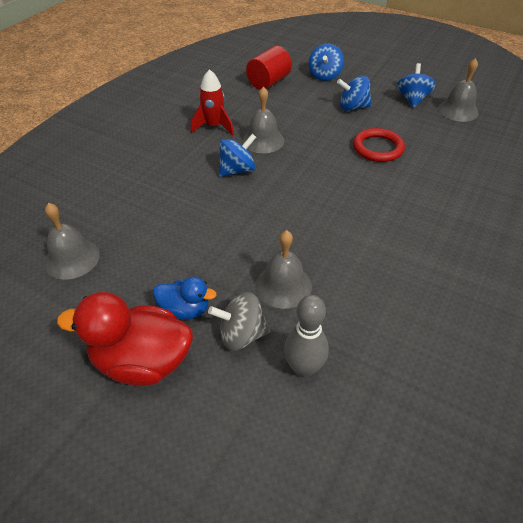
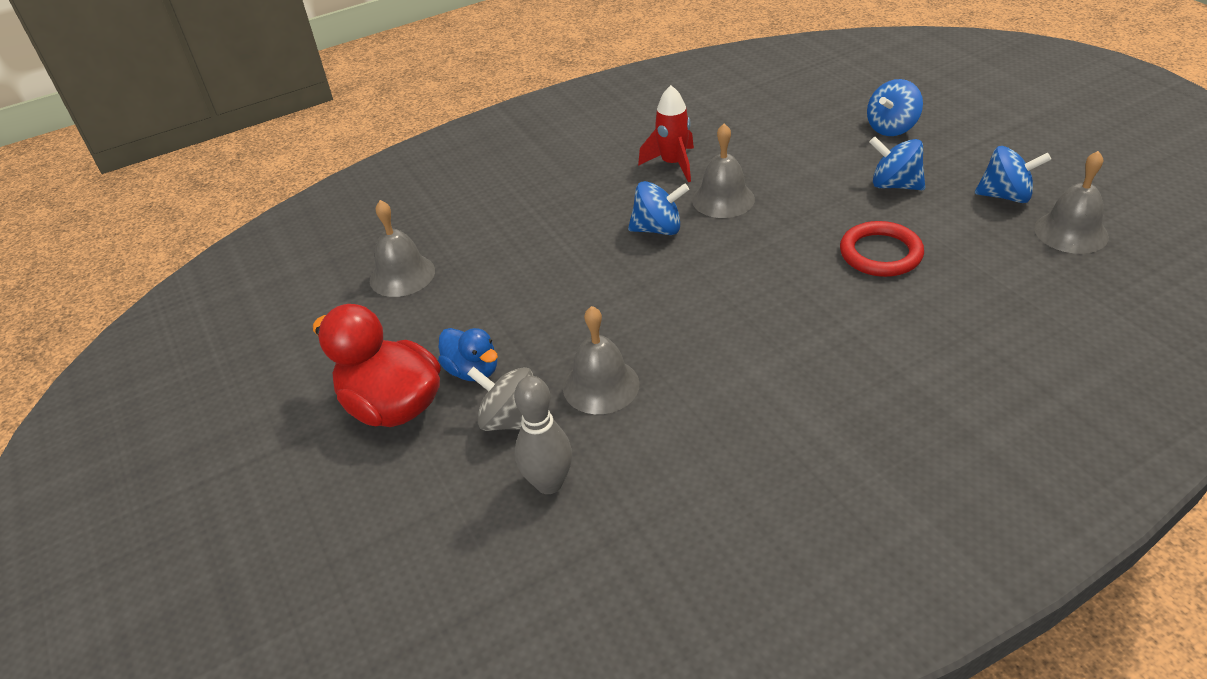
camera: 35 degrees right, 5 degrees down
red cylinder [246,46,292,90] -> none
blue spinning top [397,63,436,108] -> blue spinning top turned 60 degrees clockwise [975,146,1051,203]

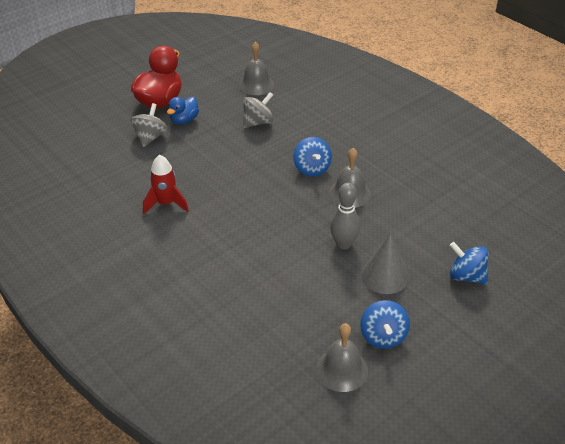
camera: 75 degrees right, 0 degrees up
grey bowling pin [514,376,572,494] -> grey bowling pin moved to [330,183,360,250]
grey bell [563,306,640,414] -> none
red rocket [638,85,694,182] -> red rocket moved to [143,154,189,214]
red ring [840,221,924,277] -> none
blue spinning top [869,137,925,190] -> grey cone [361,233,409,294]
none -> grey spinning top [243,92,273,128]

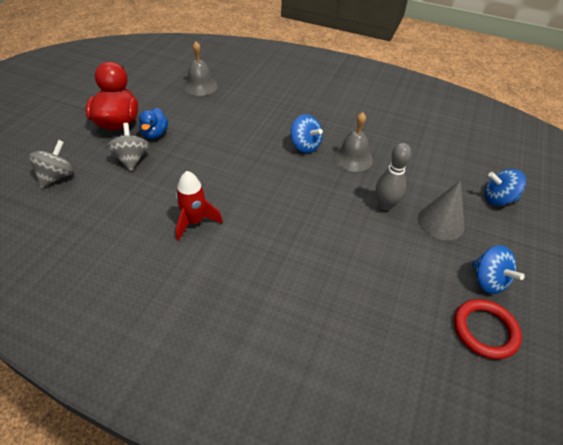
camera: 30 degrees left, 5 degrees up
grey spinning top [243,92,273,128] -> grey spinning top moved to [29,140,74,188]
grey bell [316,323,368,392] -> red ring [454,299,522,359]

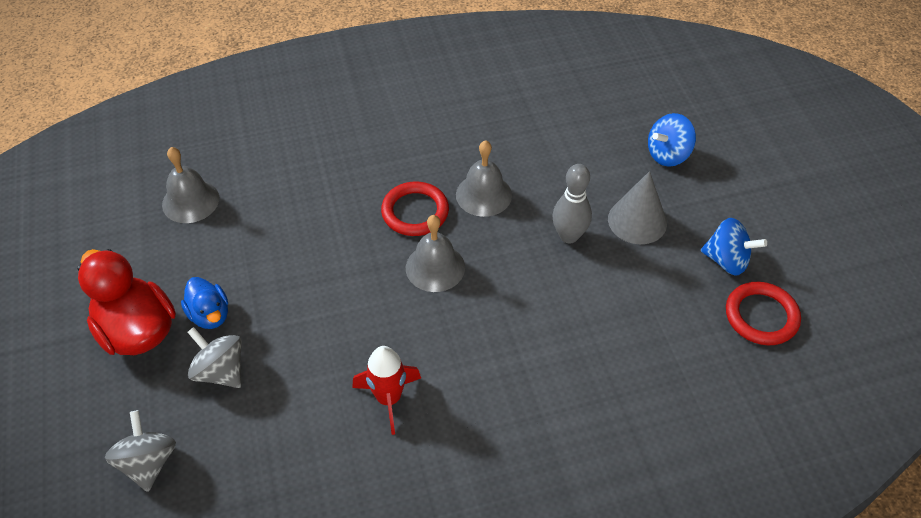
camera: 35 degrees left, 5 degrees up
blue spinning top [291,114,323,153] -> red ring [381,182,449,236]
none -> grey bell [406,215,465,292]

